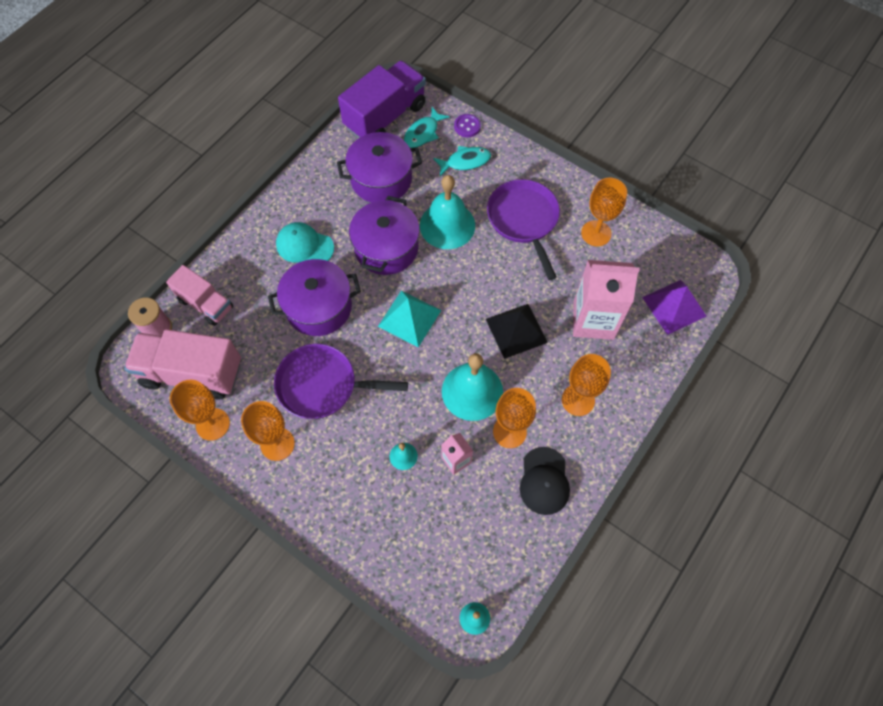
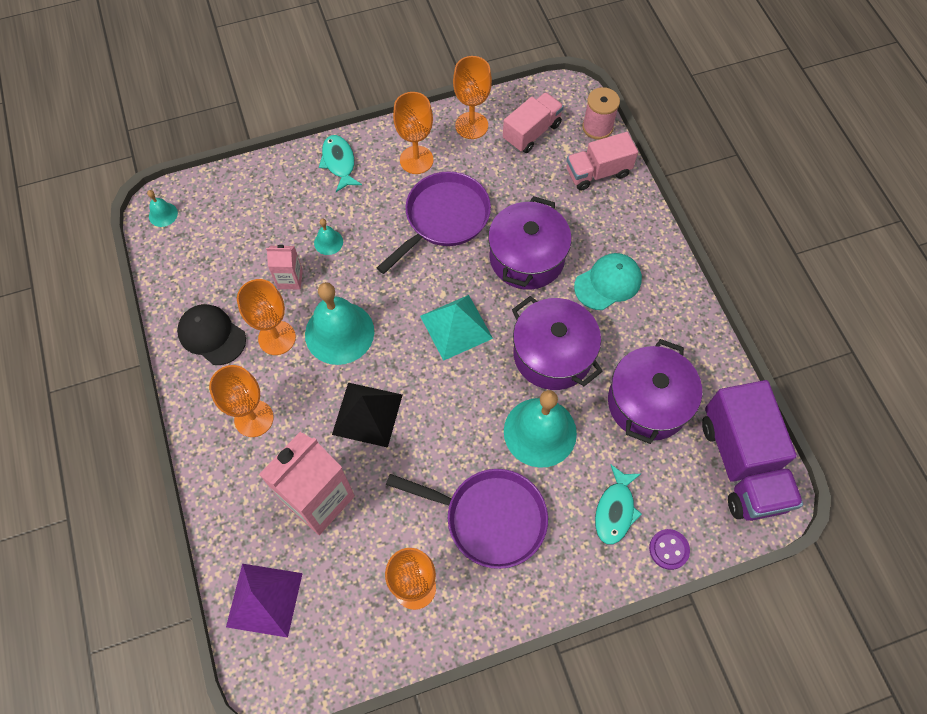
camera: 125 degrees right, 0 degrees up
pink truck [124,329,241,400] -> pink truck [503,92,564,153], size x0.61
turquoise fish [404,107,450,148] -> turquoise fish moved to [319,135,362,192]

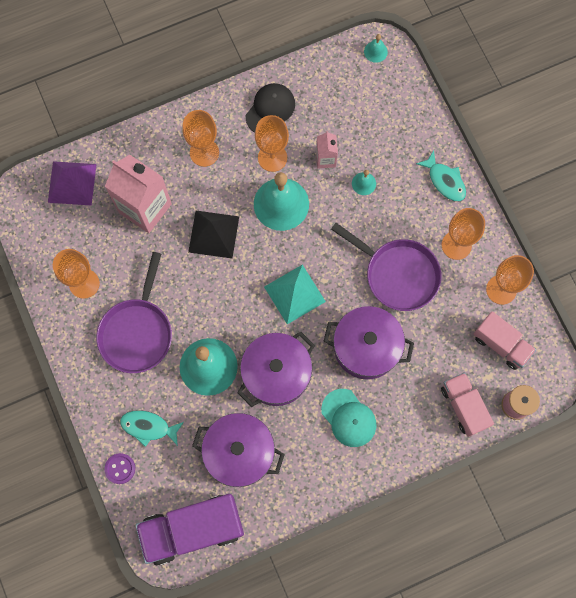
camera: 85 degrees right, 10 degrees up
turquoise fish [319,135,362,192] -> turquoise fish turned 75 degrees clockwise [416,150,466,201]

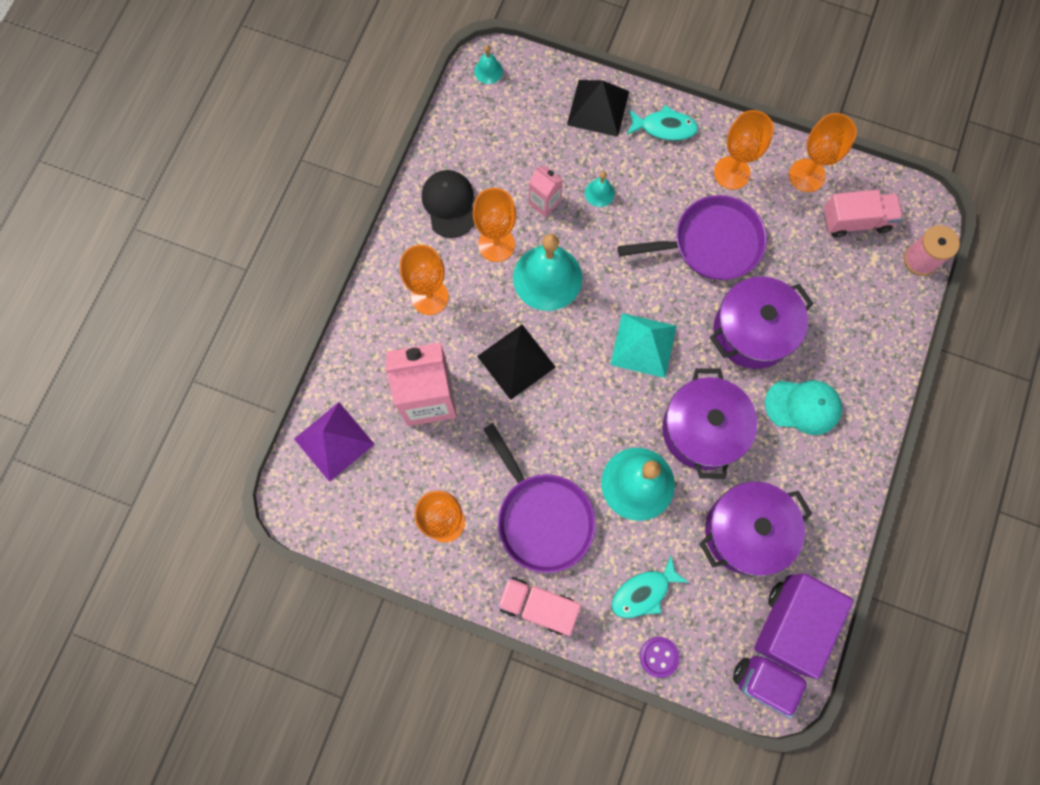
camera: 45 degrees left, 0 degrees up
pink truck [441,372,494,437] -> pink truck moved to [497,577,581,636]
none -> black pyramid [567,80,629,137]

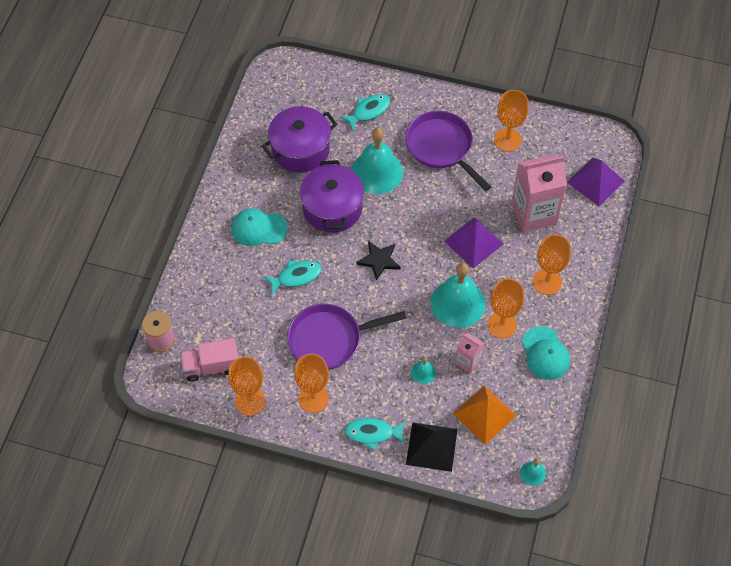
camera: 175 degrees right, 15 degrees down
black cap [422,170,474,238] -> turquoise cap [522,326,570,380]
black pyramid [477,325,556,400] -> purple pyramid [444,217,503,269]
pink truck [497,577,581,636] -> none
turquoise pyramid [610,313,677,378] -> black star [356,241,400,281]
purple button [640,637,680,678] -> none
purple pot [710,277,814,369] -> turquoise fish [264,261,322,295]
purple truck [733,573,853,718] -> none
none -> orange pyramid [453,386,517,445]

